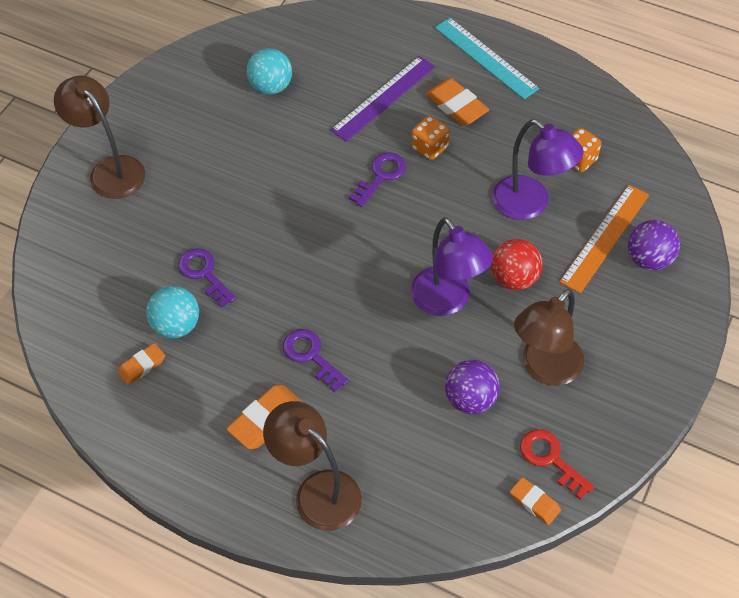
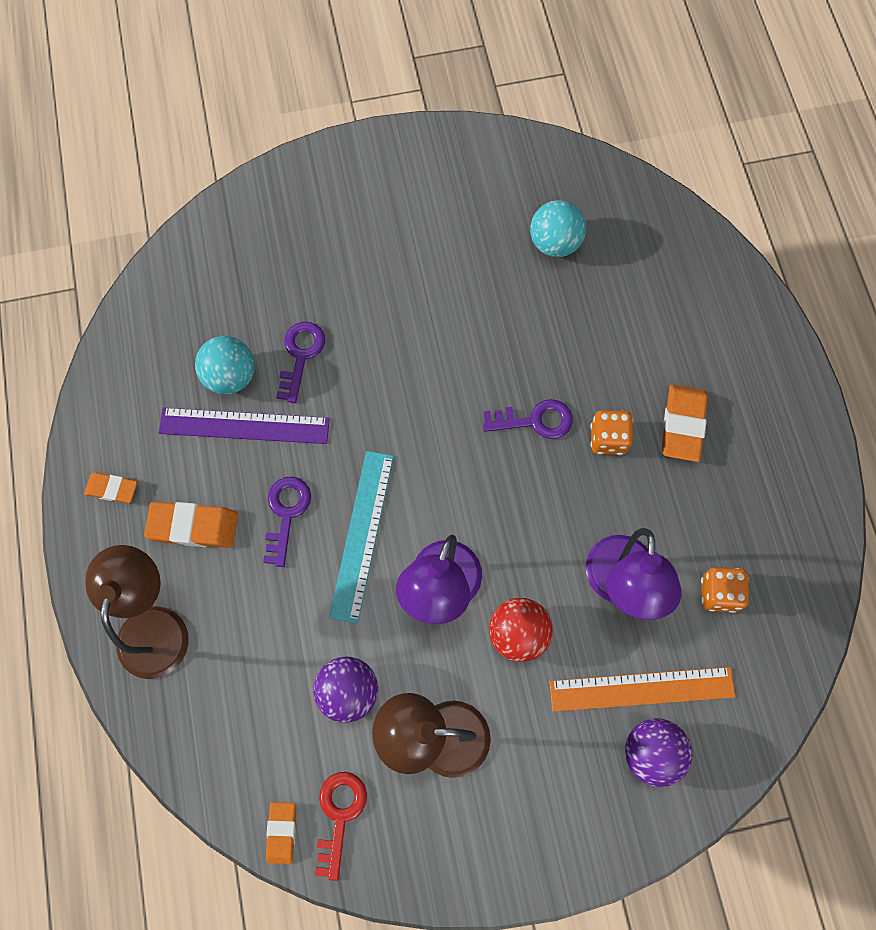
camera: 50 degrees right, 15 degrees up
brown lamp [54,76,145,199] -> none
orange eraser [118,343,165,385] -> orange eraser moved to [84,472,137,503]
purple ruler [331,56,435,142] -> purple ruler moved to [159,408,330,444]
turquoise ruler [435,18,539,99] -> turquoise ruler moved to [329,451,394,624]

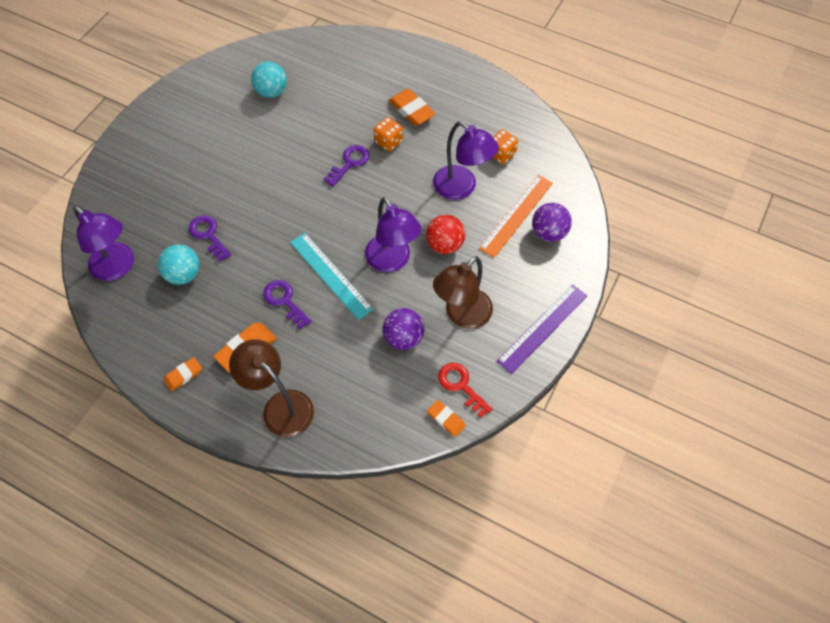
camera: 50 degrees left, 10 degrees down
purple ruler [159,408,330,444] -> purple ruler moved to [497,284,587,374]
none -> purple lamp [73,206,134,281]

